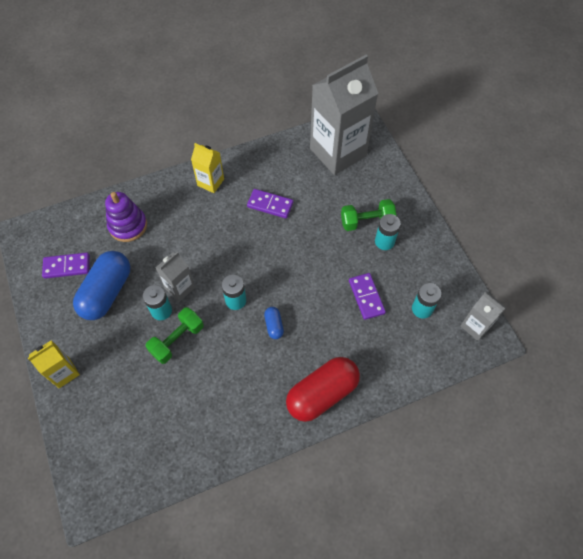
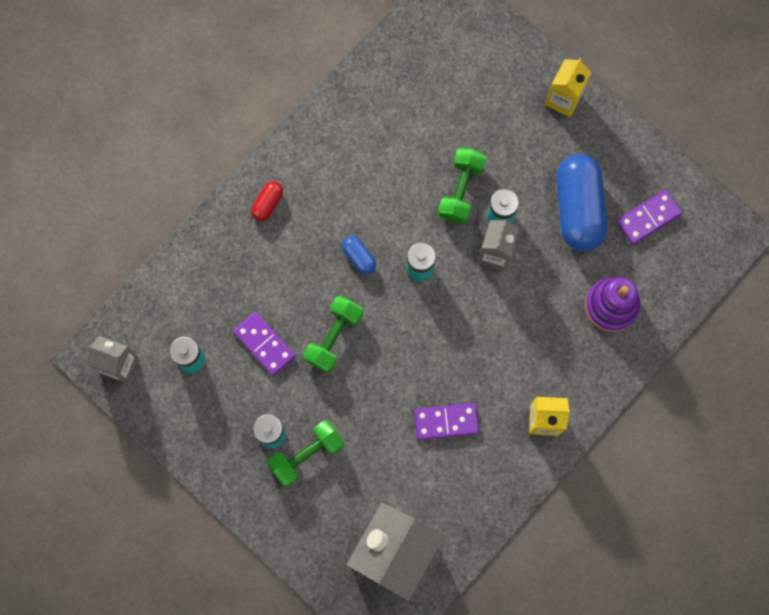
camera: 155 degrees right, 15 degrees up
red capsule [286,357,360,422] -> red capsule [251,181,283,221], size x0.44
none -> green dumbbell [303,295,363,373]

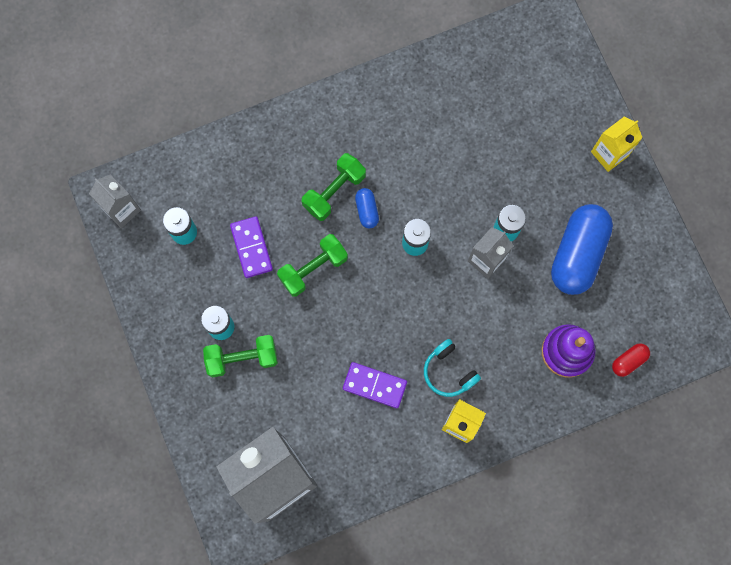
camera: 25 degrees right, 0 degrees up
red capsule [251,181,283,221] -> red capsule moved to [612,343,650,377]
green dumbbell [438,147,487,224] -> green dumbbell moved to [302,153,366,221]
purple domino [616,189,682,245] -> none
none -> turquoise headphones [424,339,481,397]

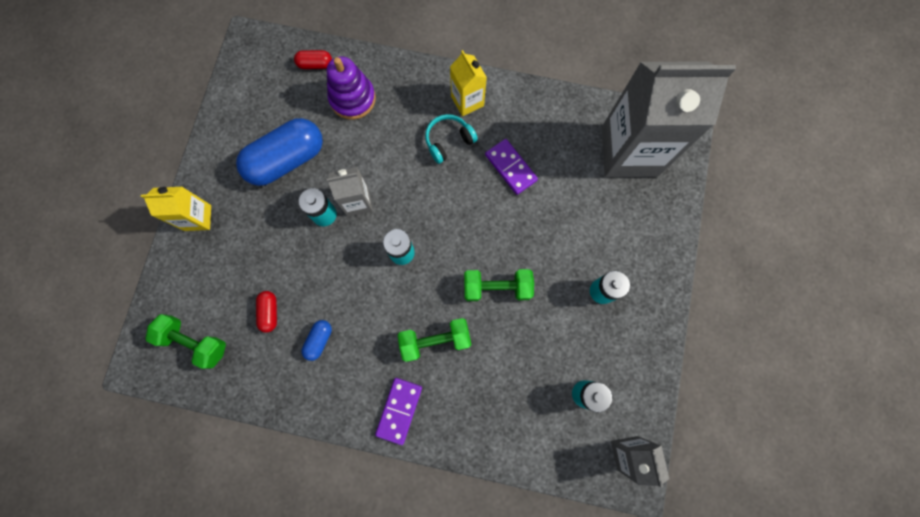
camera: 145 degrees left, 0 degrees up
green dumbbell [203,335,278,377] -> green dumbbell moved to [146,314,226,369]
purple domino [230,216,273,278] -> purple domino moved to [375,378,422,445]
blue capsule [355,188,379,228] -> blue capsule moved to [302,320,332,361]
turquoise headphones [424,339,481,397] -> turquoise headphones turned 120 degrees counterclockwise [425,114,478,164]
none -> red capsule [256,291,277,333]

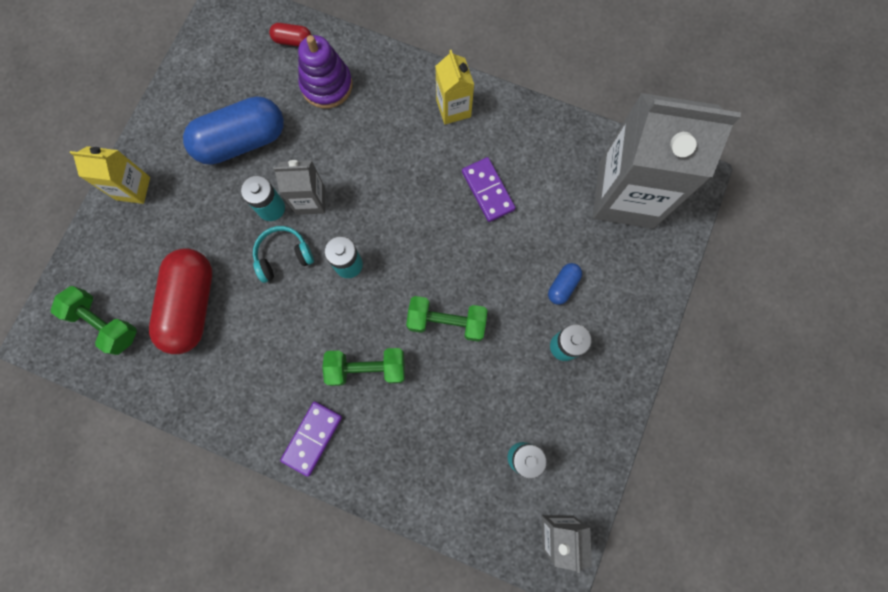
camera: 10 degrees right, 0 degrees up
red capsule [256,291,277,333] -> red capsule [149,248,212,354], size x2.25
blue capsule [302,320,332,361] -> blue capsule moved to [548,263,582,305]
turquoise headphones [425,114,478,164] -> turquoise headphones moved to [253,226,314,283]

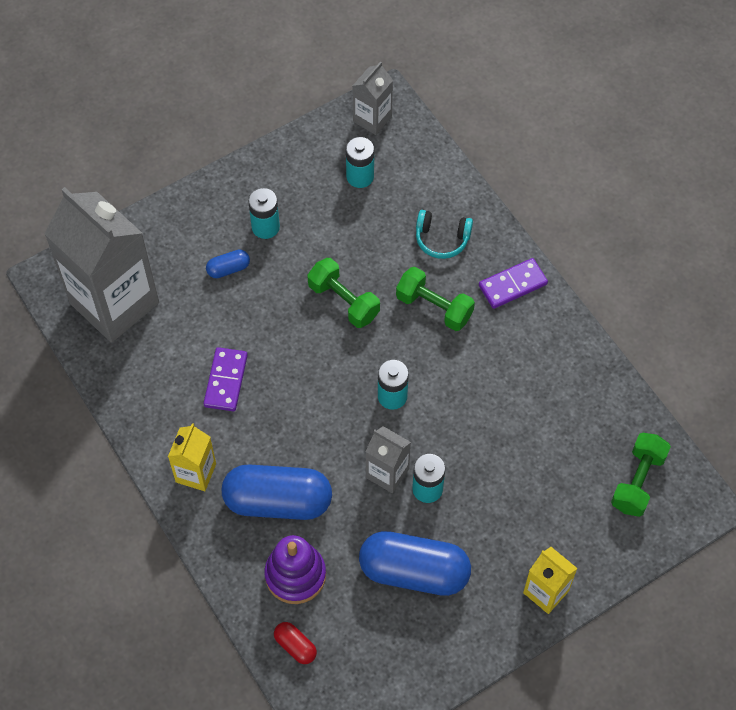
camera: 145 degrees left, 15 degrees down
green dumbbell [51,286,137,355] -> green dumbbell turned 45 degrees clockwise [611,433,671,517]
red capsule [149,248,212,354] -> none
turquoise headphones [253,226,314,283] -> turquoise headphones moved to [416,210,473,259]
none -> blue capsule [222,464,332,520]

